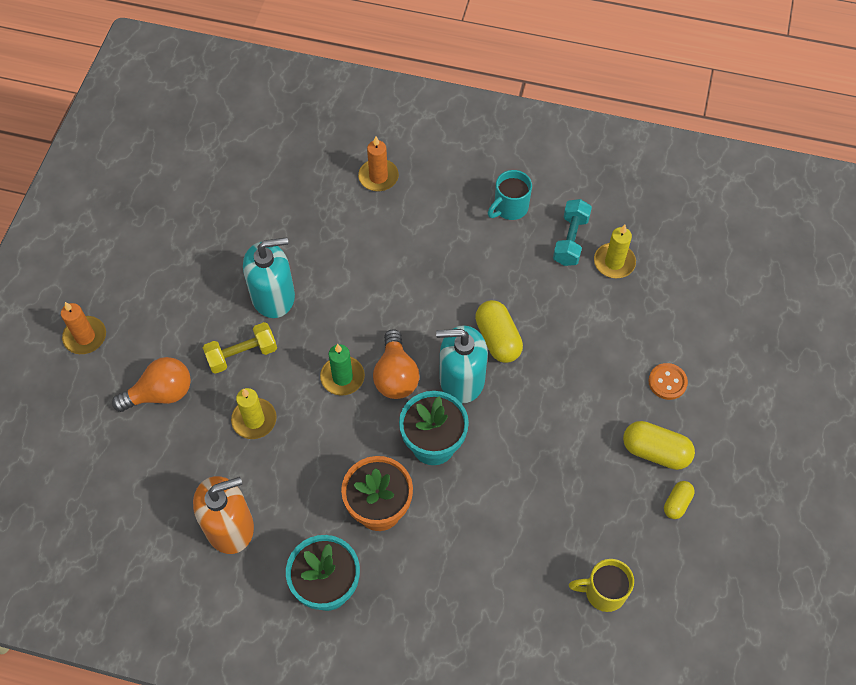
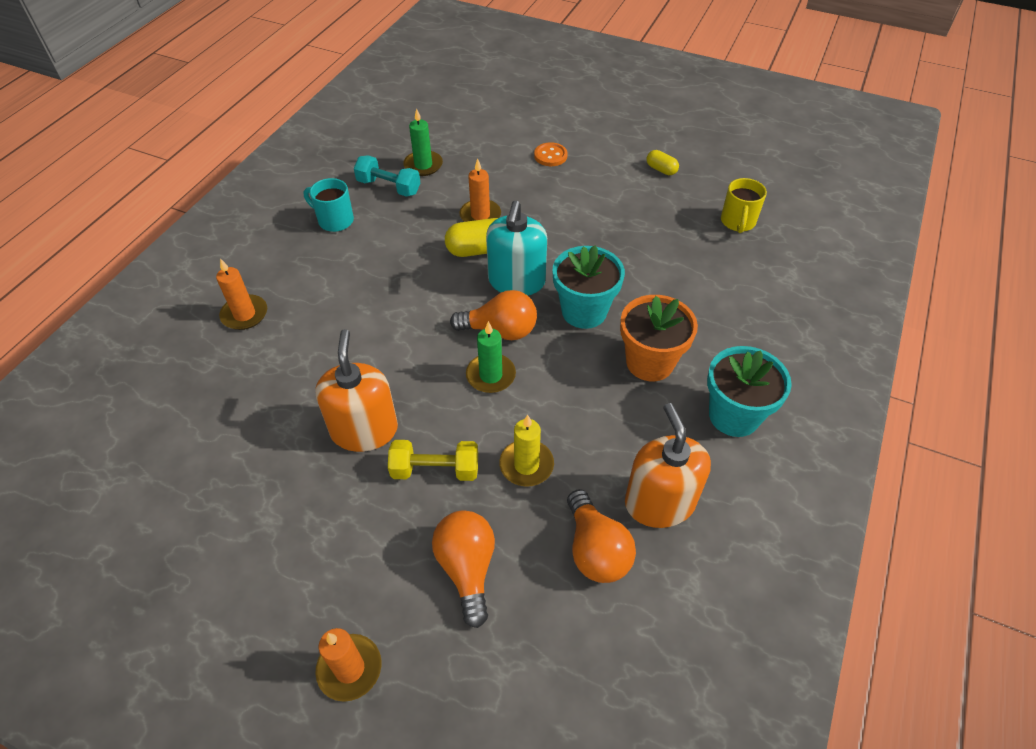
camera: 80 degrees left, 10 degrees down
yellow dumbbell [203,322,277,374] -> yellow dumbbell turned 75 degrees counterclockwise [388,440,478,481]
turquoise soap dispenser [243,237,295,318] -> orange soap dispenser [315,329,398,452]
turquoise mug [488,170,532,220] -> turquoise mug turned 150 degrees clockwise [304,178,354,232]
yellow candle [594,225,636,278] -> green candle [403,108,443,176]
yellow capsule [623,421,695,470] -> none
none -> orange candle [460,158,501,222]
none -> orange light bulb [567,489,636,583]

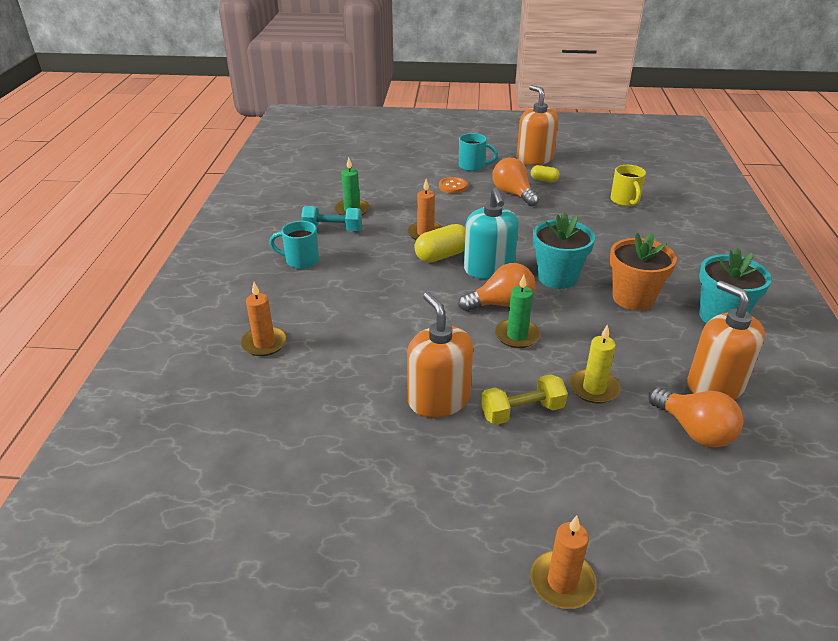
camera: 20 degrees left, 15 degrees down
orange light bulb [432,510,495,628] -> orange light bulb moved to [492,158,540,206]
none -> turquoise mug [459,133,498,171]
none -> orange soap dispenser [516,85,558,165]

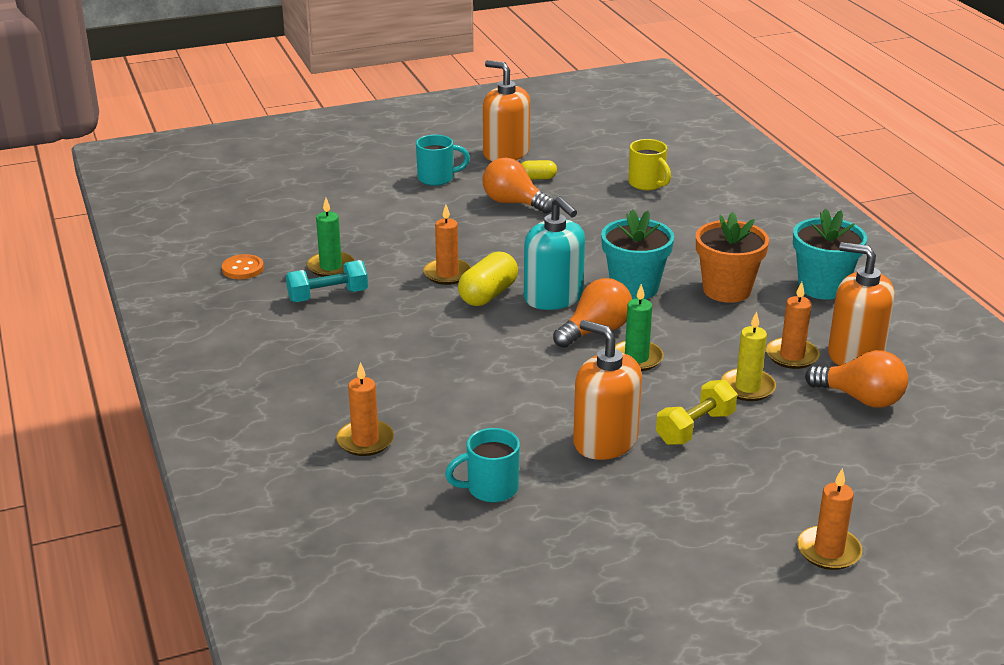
camera: 25 degrees left, 5 degrees down
turquoise mug [269,221,319,269] -> turquoise mug moved to [445,428,520,502]
orange button [439,177,467,193] -> orange button moved to [222,254,264,279]
none -> orange candle [766,282,820,369]

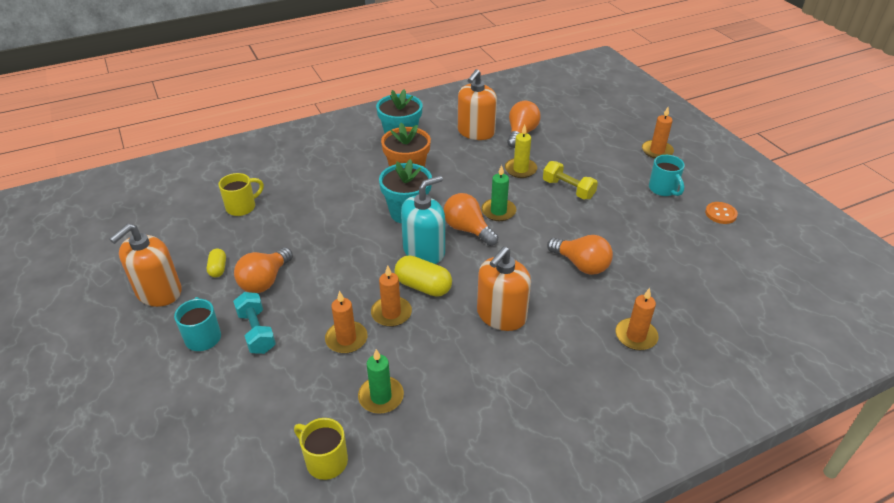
camera: 95 degrees left, 10 degrees up
orange button [222,254,264,279] -> orange button moved to [705,202,738,224]
turquoise dumbbell [286,260,368,302] -> turquoise dumbbell moved to [233,292,276,354]
turquoise mug [445,428,520,502] -> turquoise mug moved to [649,155,685,196]
orange soap dispenser [573,320,642,460] -> orange soap dispenser moved to [477,246,531,331]
orange candle [766,282,820,369] -> orange candle moved to [325,291,368,354]
none -> yellow mug [294,418,348,480]
none -> orange light bulb [547,235,613,275]

